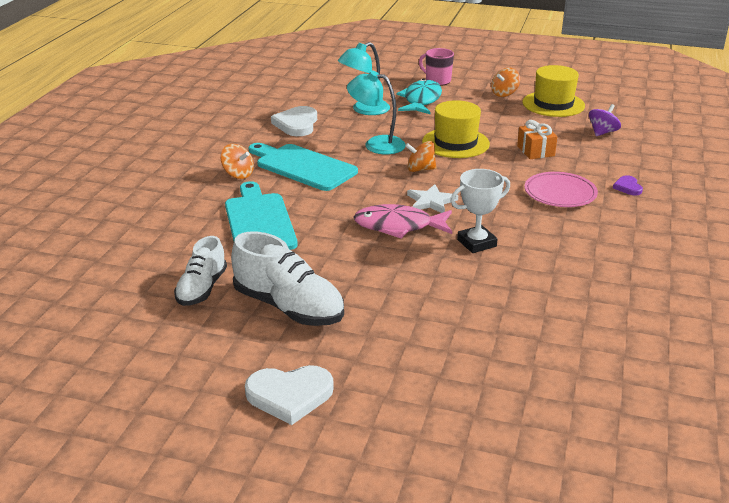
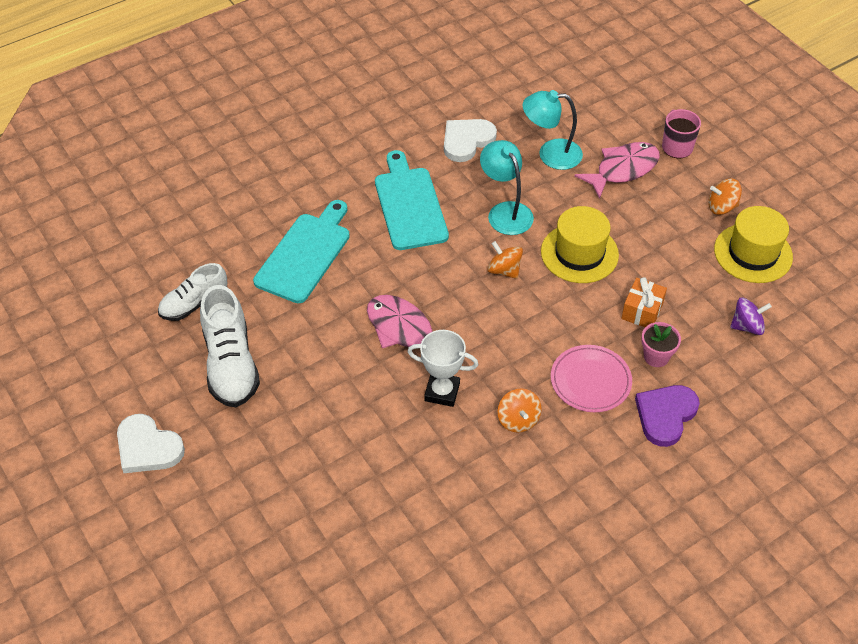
camera: 40 degrees right, 20 degrees up
orange spinning top [220,144,254,179] -> orange spinning top moved to [498,389,541,433]
turquoise fish [396,79,442,114] -> pink fish [574,142,660,199]
white star [407,184,458,213] -> none
purple heart [613,175,643,195] -> purple heart [635,385,700,447], size x1.90
none -> pink flower pot [641,322,681,367]

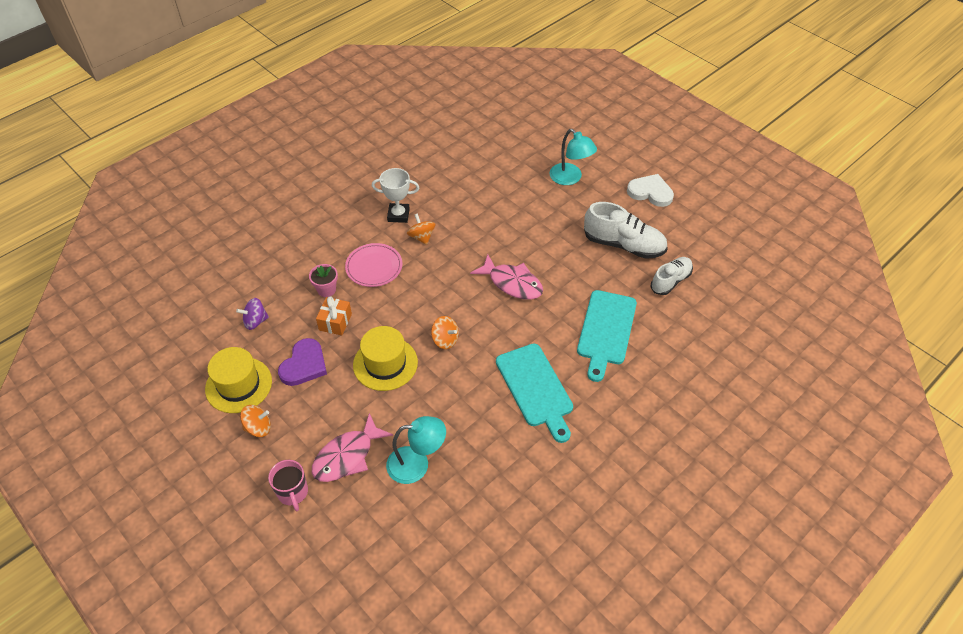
camera: 170 degrees right, 0 degrees up
white shoe [200,285,260,407] -> white shoe turned 135 degrees clockwise [584,202,668,259]
white trophy [408,330,478,407] -> white trophy moved to [372,168,419,223]
white heart [444,119,497,162] -> none
turquoise lamp [480,140,534,235] -> turquoise lamp moved to [549,129,597,185]
purple heart [635,385,700,447] -> purple heart moved to [278,338,327,386]

